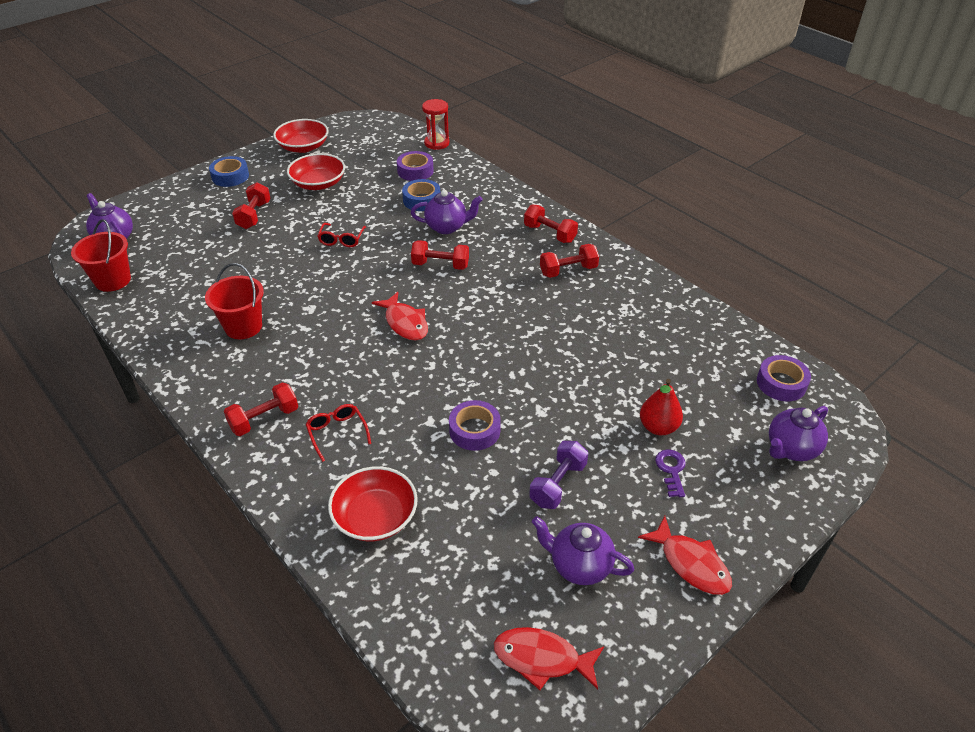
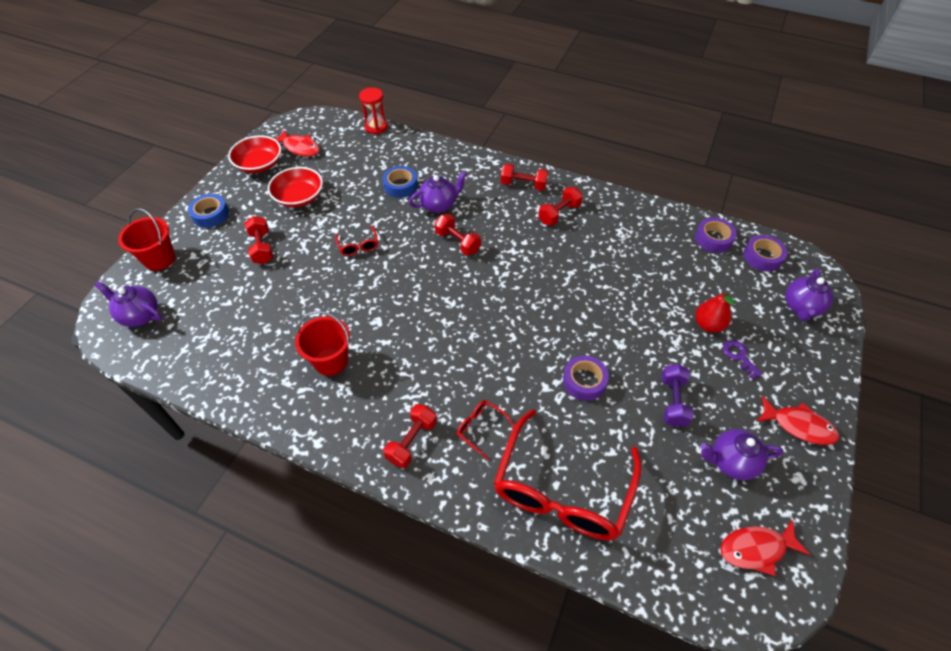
camera: 25 degrees left, 10 degrees up
red bucket [71,219,131,292] -> red bucket moved to [118,208,176,271]
red bowl [328,466,418,541] -> red glasses [494,409,642,540]
red fish [372,292,428,341] -> red fish moved to [274,130,320,157]
purple tape [397,151,434,181] -> purple tape moved to [695,217,737,253]
red dumbbell [411,240,469,270] -> red dumbbell turned 60 degrees clockwise [435,214,481,255]

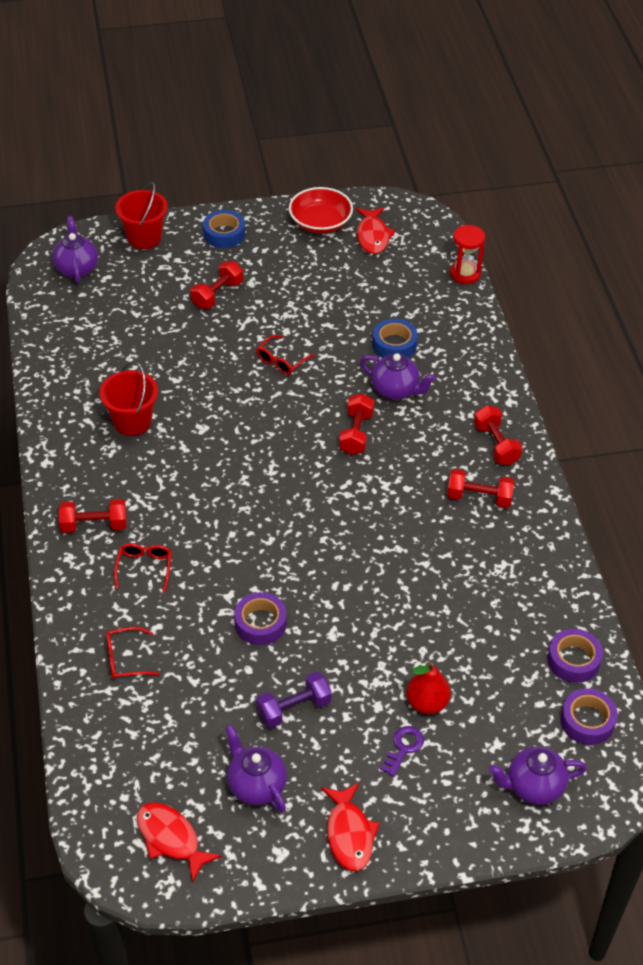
camera: 55 degrees right, 5 degrees down
red bowl [268,167,323,207] -> none
red glasses [494,409,642,540] -> red glasses [106,627,160,679], size x0.40

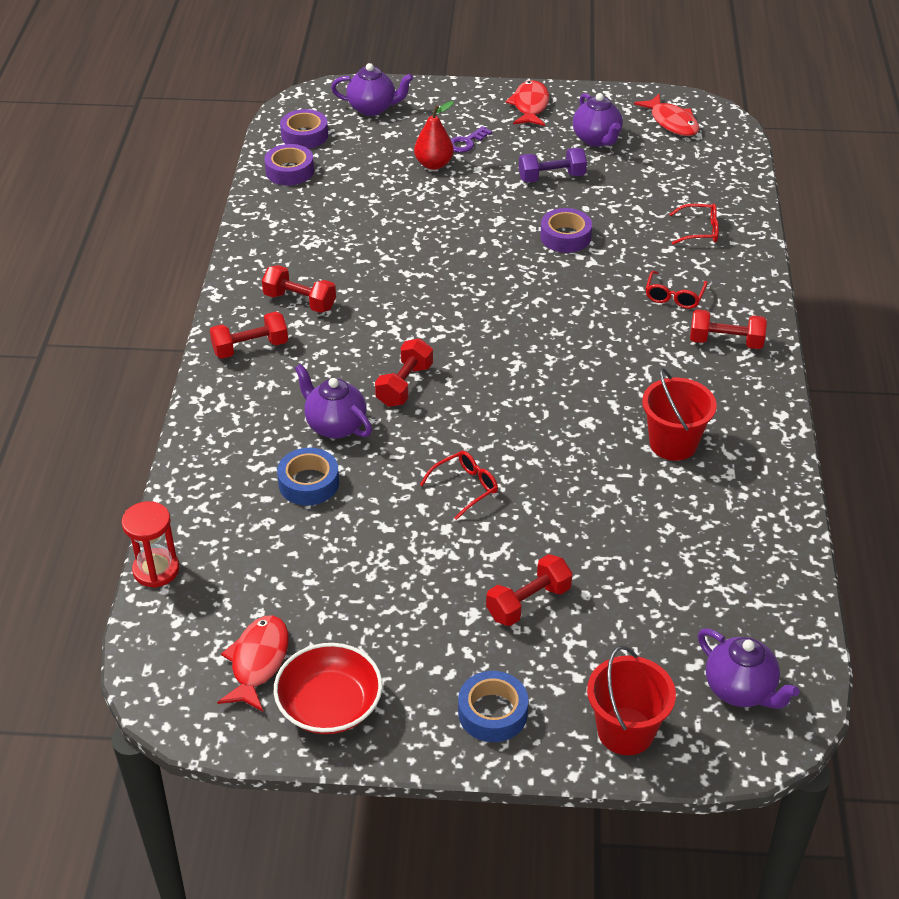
camera: 165 degrees left, 5 degrees down
purple teapot [52,216,98,283] -> purple teapot turned 45 degrees counterclockwise [698,628,800,709]
red dumbbell [474,405,522,465] -> red dumbbell turned 75 degrees clockwise [210,312,288,359]

